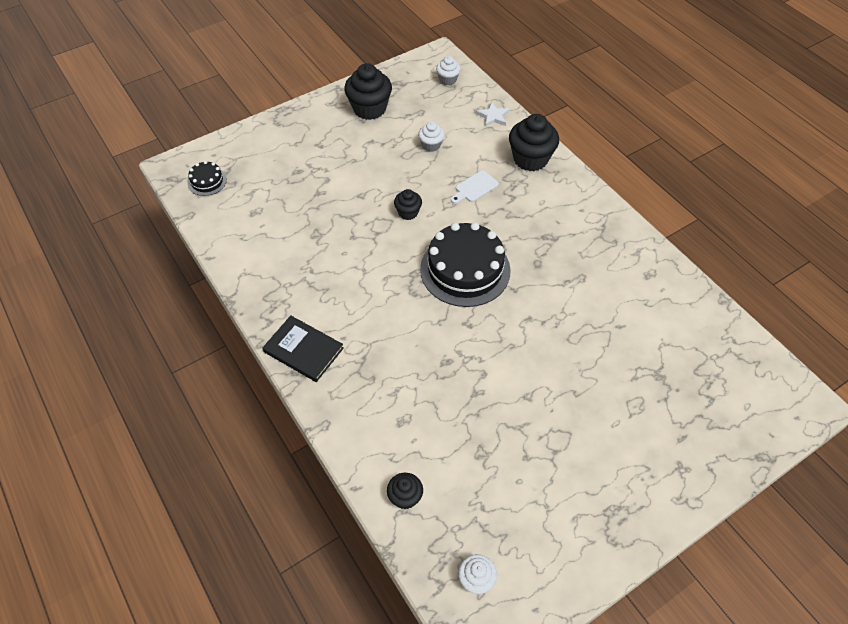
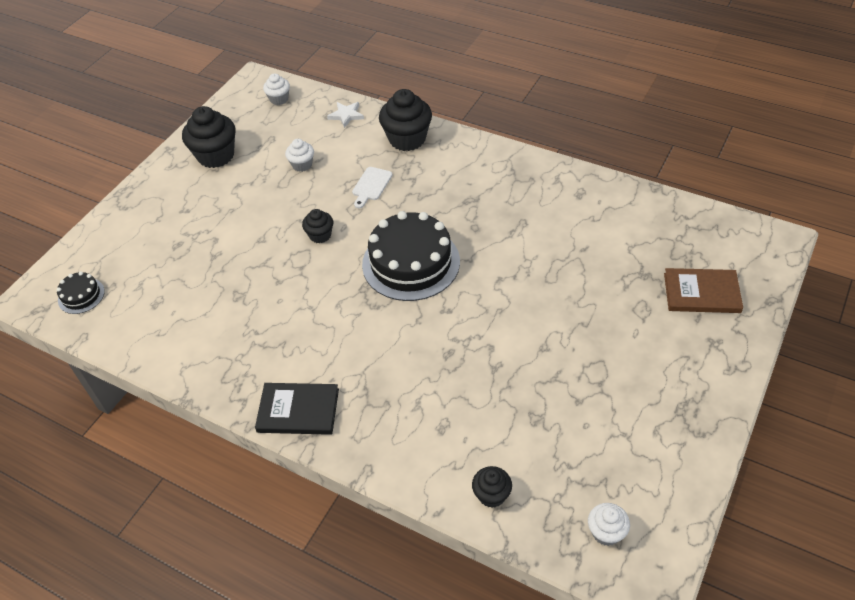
camera: 25 degrees left, 5 degrees down
none -> brown book [664,268,743,313]

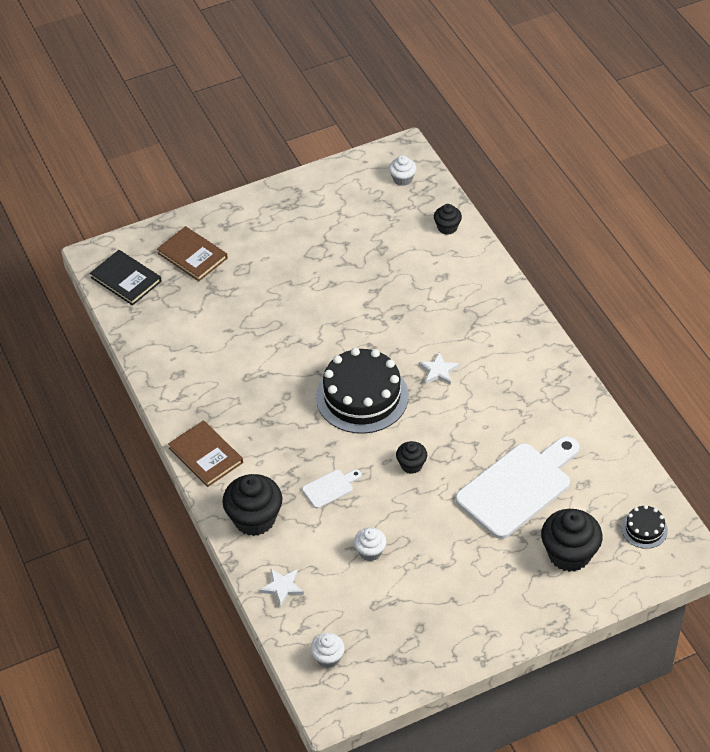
camera: 145 degrees left, 0 degrees up
black cupcake [182,106,236,168] -> black cupcake moved to [541,509,603,572]
black book [255,383,339,435] -> black book moved to [90,250,162,306]
none -> brown book [168,420,243,487]
none -> white star [419,352,459,385]
none -> white cutting board [455,436,579,539]

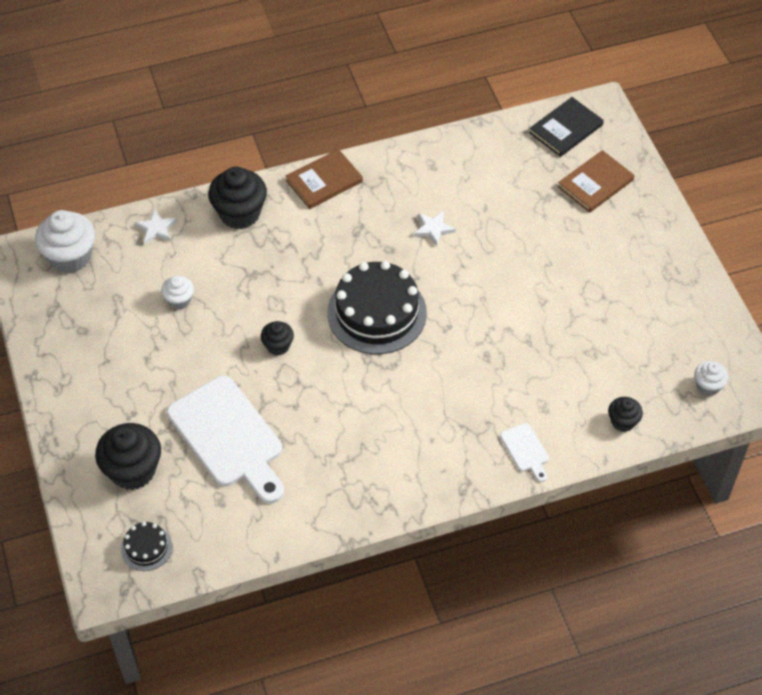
camera: 95 degrees right, 5 degrees up
white cutting board [302,470,362,508] -> white cutting board moved to [500,423,549,482]
white cupcake [311,633,345,668] -> white cupcake [35,210,95,273], size x1.86
white star [419,352,459,385] -> white star moved to [414,211,456,246]

